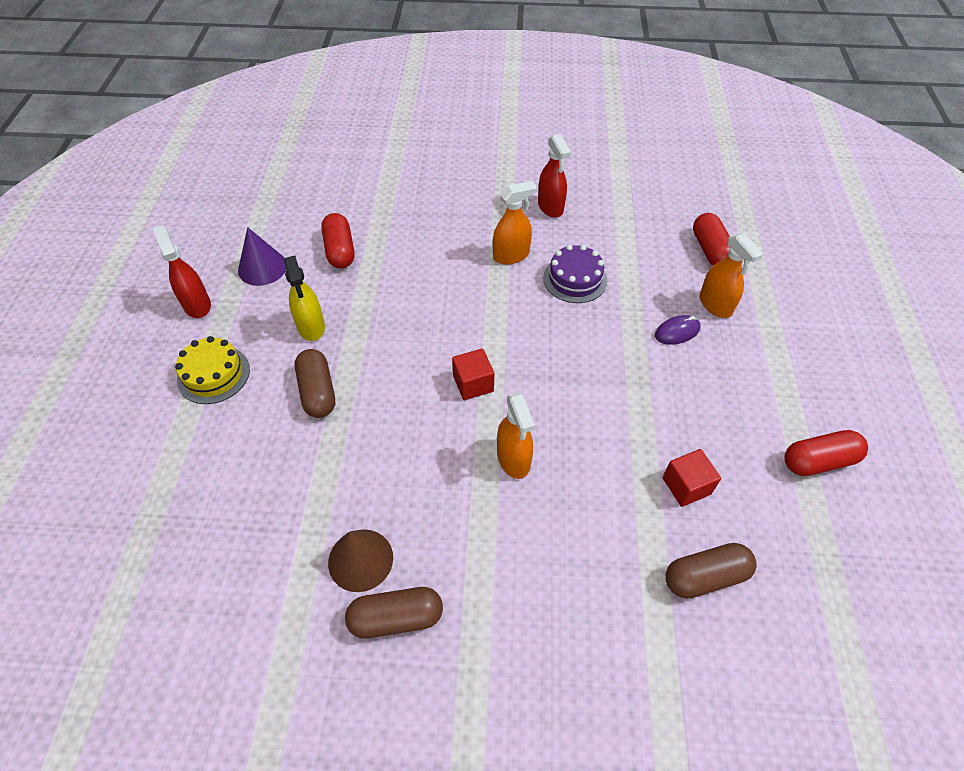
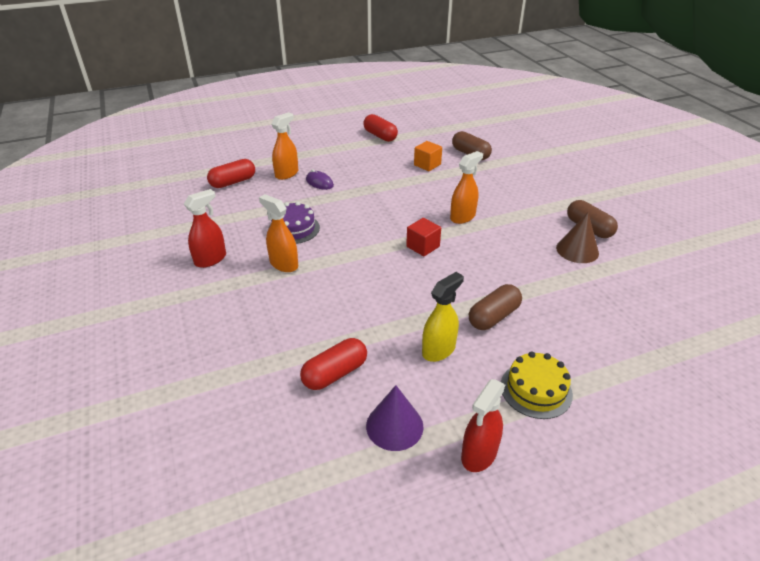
camera: 115 degrees left, 15 degrees down
red cube [663,449,721,507] -> orange cube [414,141,442,171]

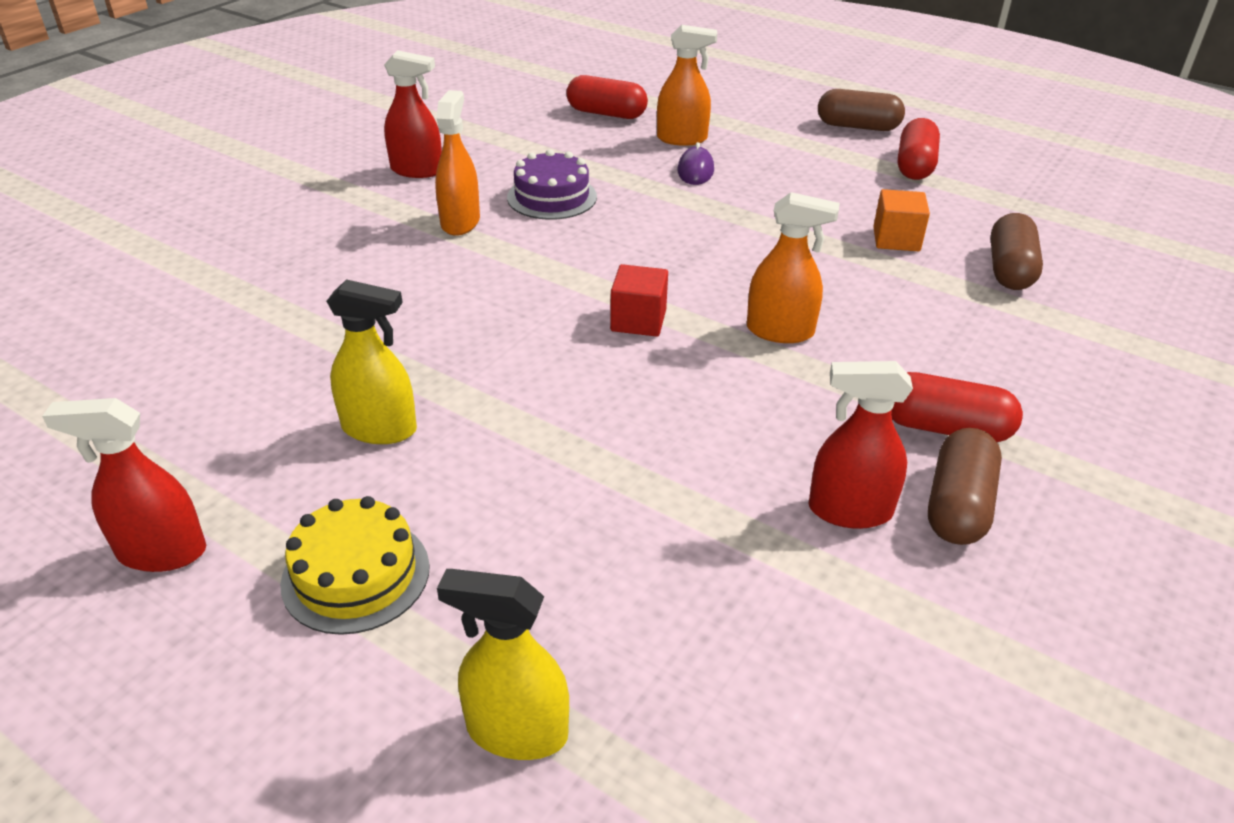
camera: 55 degrees right, 0 degrees up
red capsule [300,338,367,390] -> red capsule moved to [891,372,1023,442]
purple cone [366,385,424,451] -> none
brown capsule [469,284,522,330] -> brown capsule moved to [818,89,905,131]
brown cone [556,213,599,263] -> red spray bottle [808,361,913,529]
none -> yellow spray bottle [437,569,569,760]

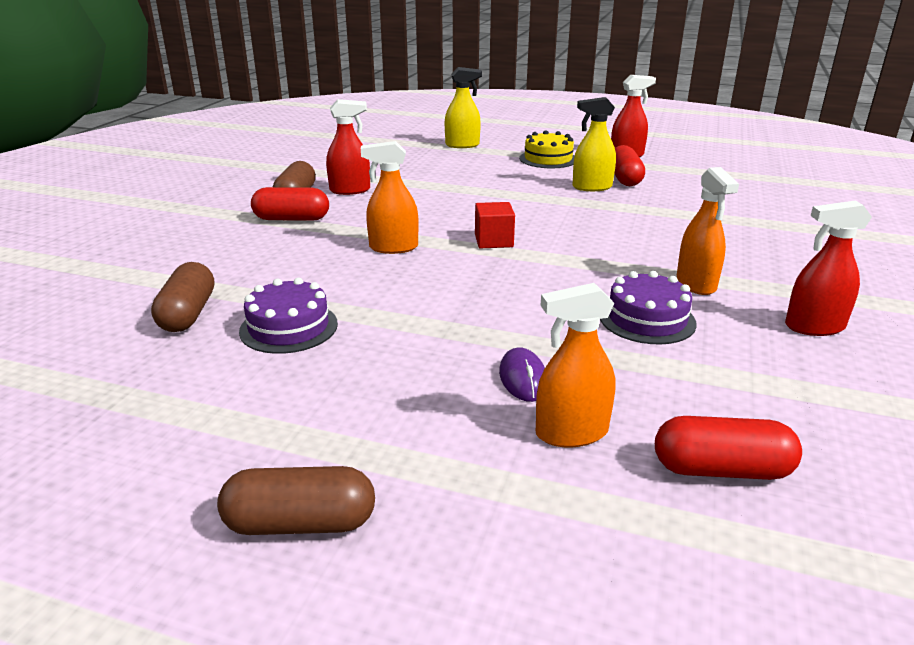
camera: 165 degrees right, 10 degrees down
orange cube [873,189,930,251] -> purple cake [239,278,338,354]
red capsule [898,118,940,180] -> red capsule moved to [614,145,645,186]

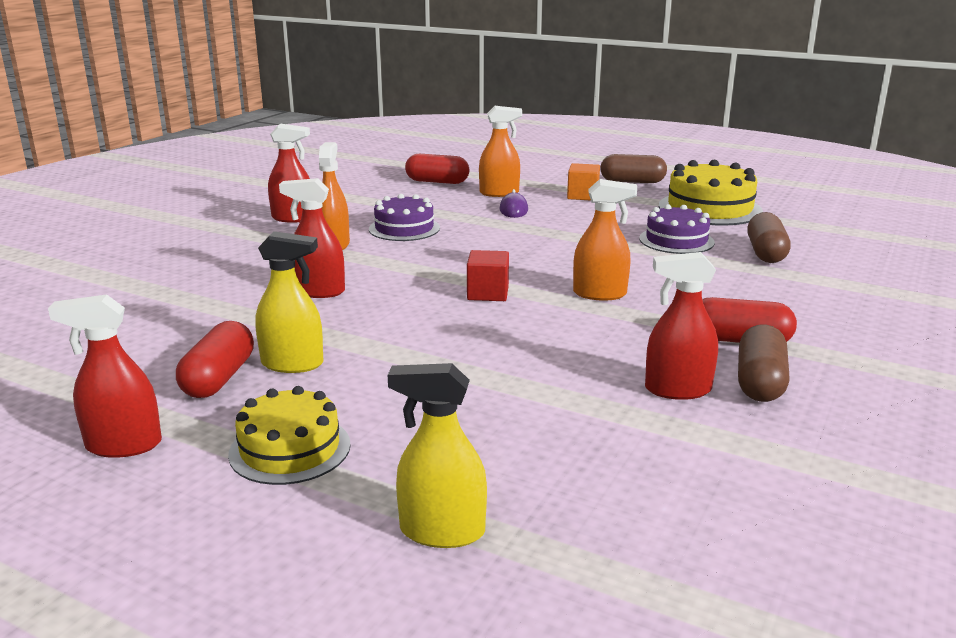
camera: 170 degrees left, 5 degrees down
none -> red spray bottle [279,178,345,298]
none -> orange cube [567,163,600,200]
none -> yellow cake [659,160,763,225]

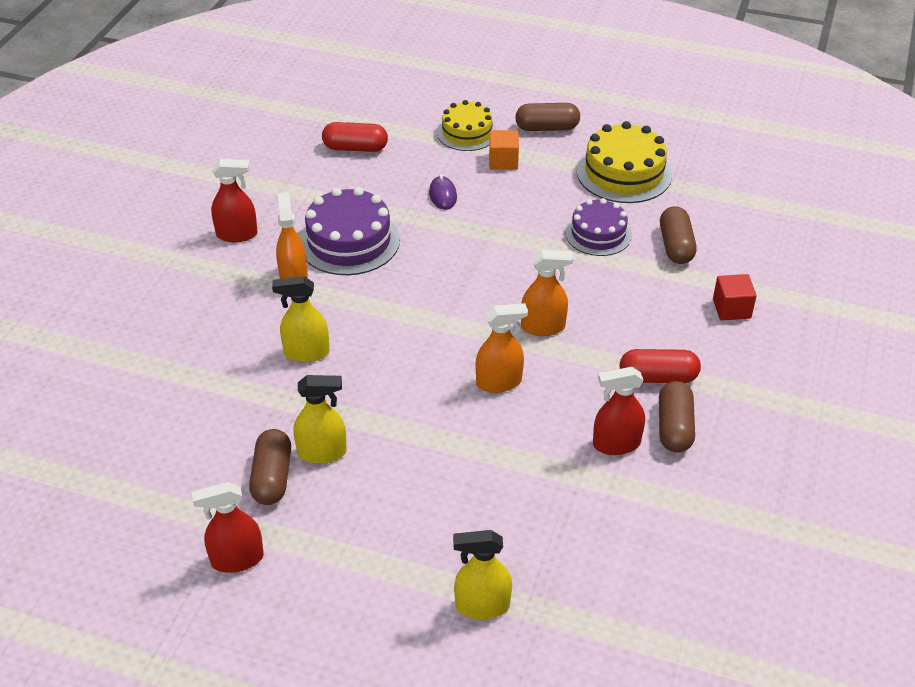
camera: 10 degrees left, 20 degrees up
red capsule [176,321,254,398] -> brown capsule [249,429,291,505]
yellow cake [228,386,351,485] -> yellow cake moved to [437,100,497,151]
red spray bottle [279,178,345,298] -> yellow spray bottle [272,276,330,362]
purple cake [369,194,440,241] -> purple cake [300,187,400,275], size x1.52
red cube [467,250,509,301] -> red cube moved to [713,274,757,320]
orange spray bottle [479,106,522,197] -> orange spray bottle moved to [476,303,528,393]

